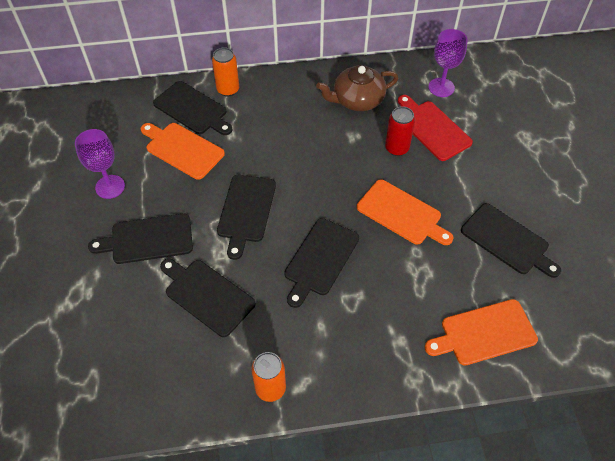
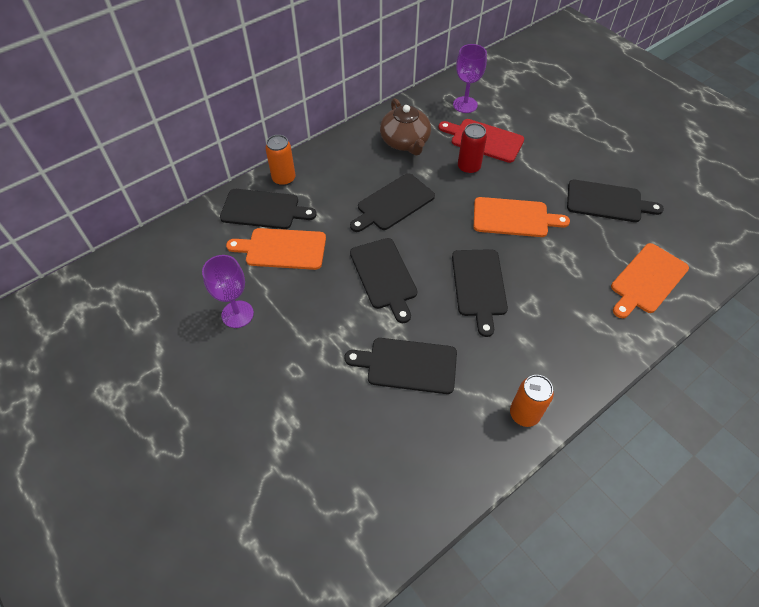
camera: 30 degrees left, 0 degrees up
black cutting board [88,213,193,264] -> black cutting board moved to [350,173,435,232]
brown teapot [316,65,398,111] -> brown teapot turned 60 degrees counterclockwise [380,98,431,155]

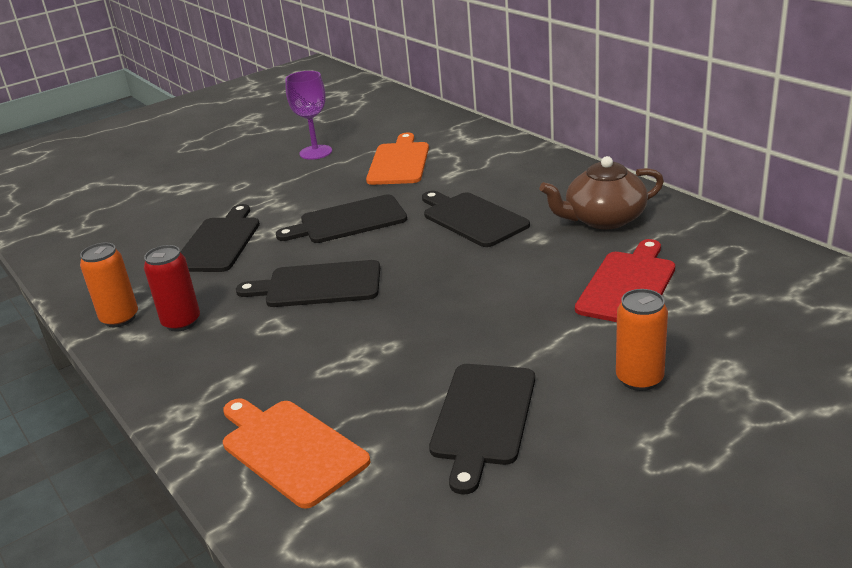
camera: 95 degrees right, 25 degrees down
black cutting board [220,189,317,229] -> none
orange can [265,135,296,186] -> orange can moved to [616,289,668,391]
purple goblet [453,44,487,113] -> none
red can [458,123,487,174] -> red can moved to [144,245,200,332]
orange cutting board [474,197,570,237] -> none

